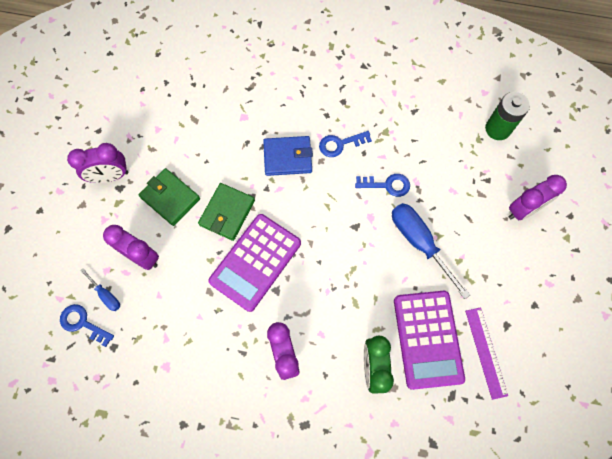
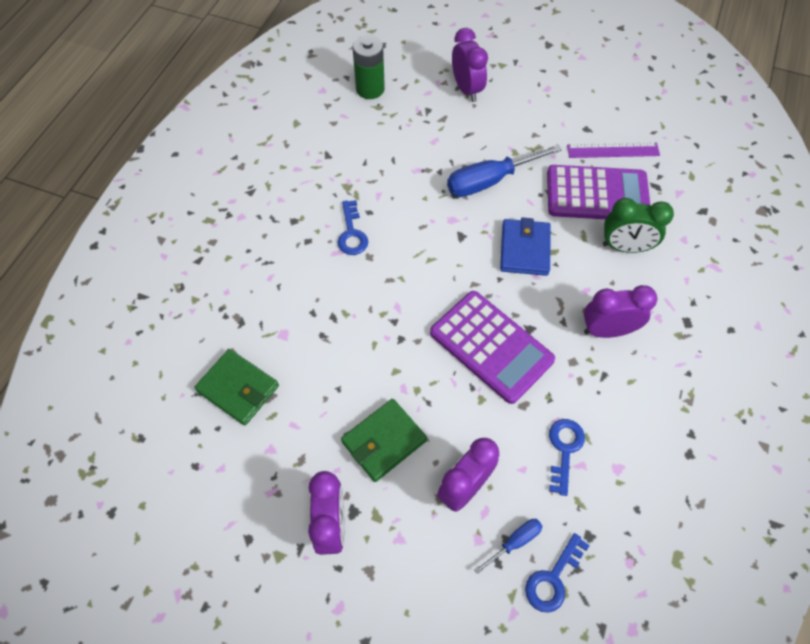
camera: 80 degrees left, 10 degrees down
green wallet [198,183,255,241] -> green wallet moved to [194,349,279,426]
blue wallet [263,136,313,176] -> blue wallet moved to [500,217,551,276]
blue key [355,174,410,197] -> blue key moved to [549,419,585,496]

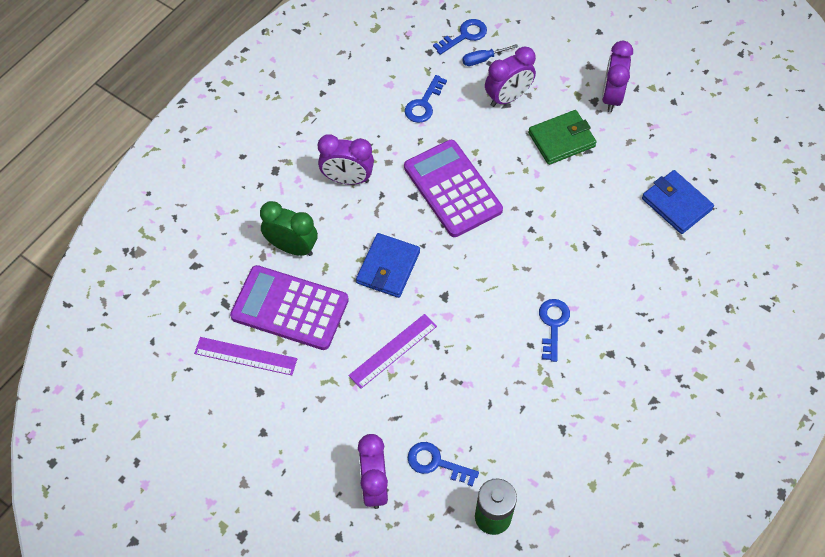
camera: 165 degrees left, 0 degrees up
green wallet [194,349,279,426] -> blue wallet [642,170,714,234]
blue screwdriver [447,144,562,197] -> purple ruler [348,314,437,389]
none -> blue key [408,442,479,487]

